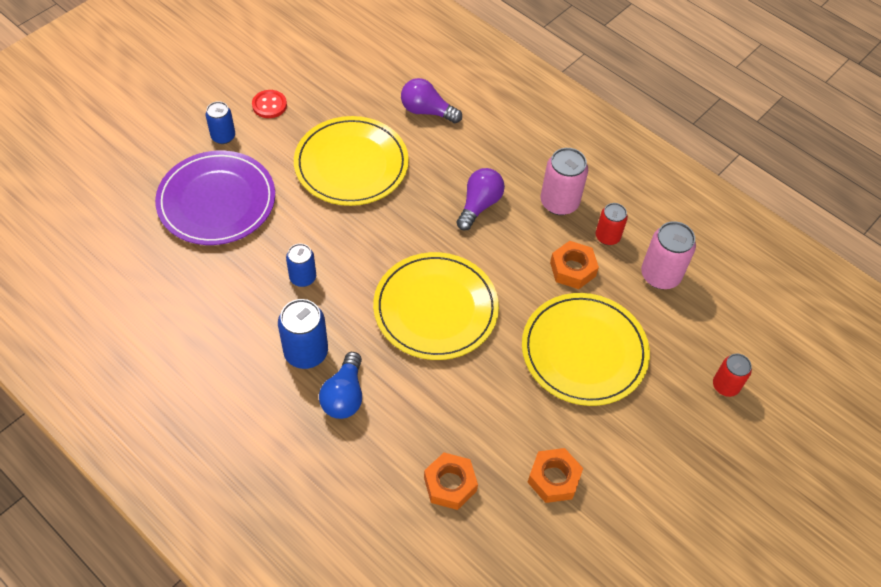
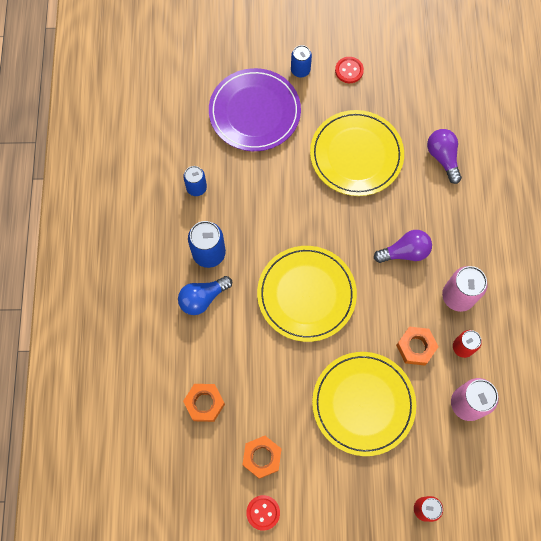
camera: 50 degrees right, 15 degrees up
blue can [286,244,316,287] -> blue can moved to [183,166,207,196]
none -> red button [246,495,280,531]

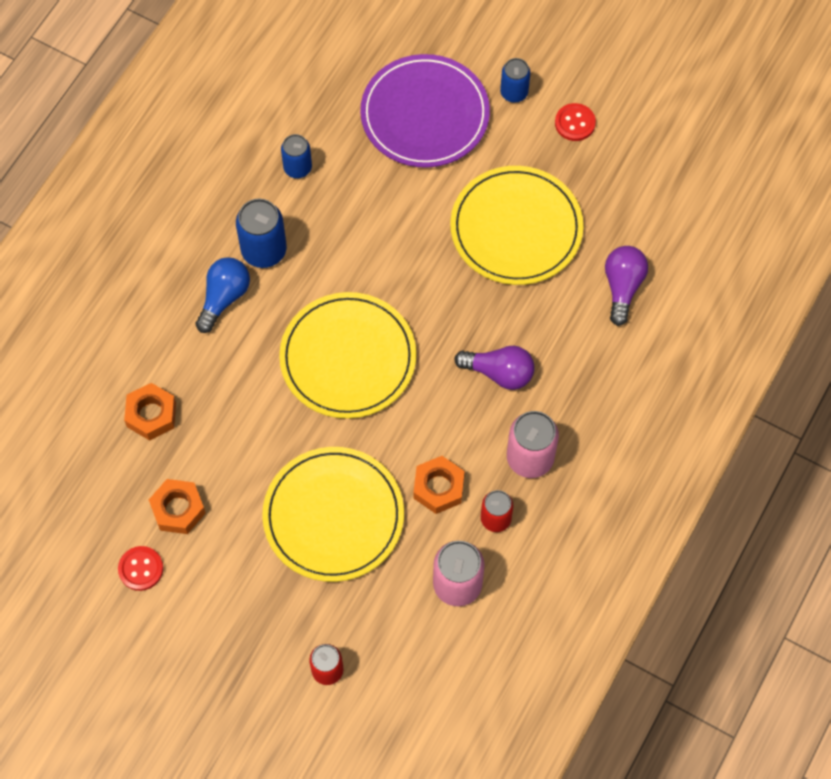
camera: 30 degrees right, 5 degrees down
blue light bulb [178,276,232,315] -> blue light bulb turned 120 degrees clockwise [195,257,250,333]

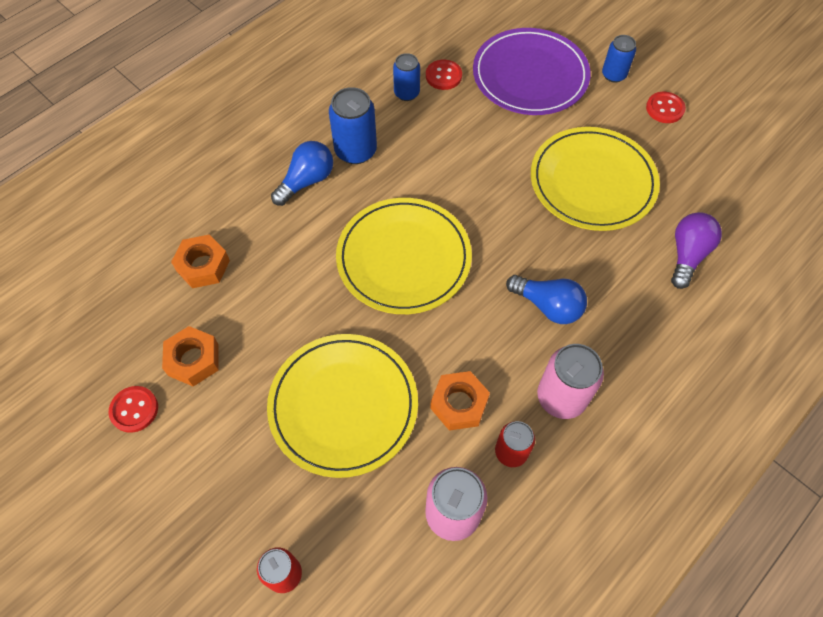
camera: 15 degrees right, 5 degrees down
purple light bulb [454,346,535,390] -> blue light bulb [506,275,587,324]
none -> red button [426,60,462,90]

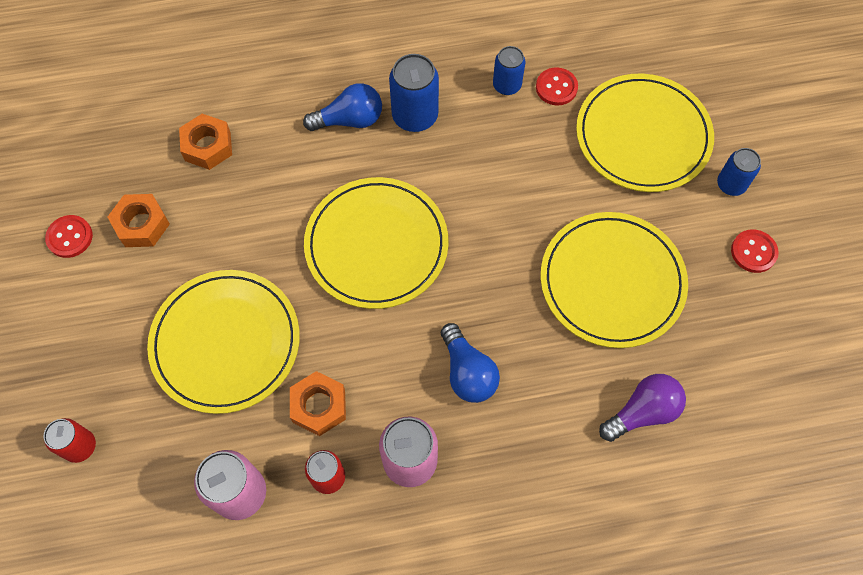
camera: 35 degrees right, 5 degrees up
purple plate [473,28,591,115] -> yellow plate [576,74,714,192]

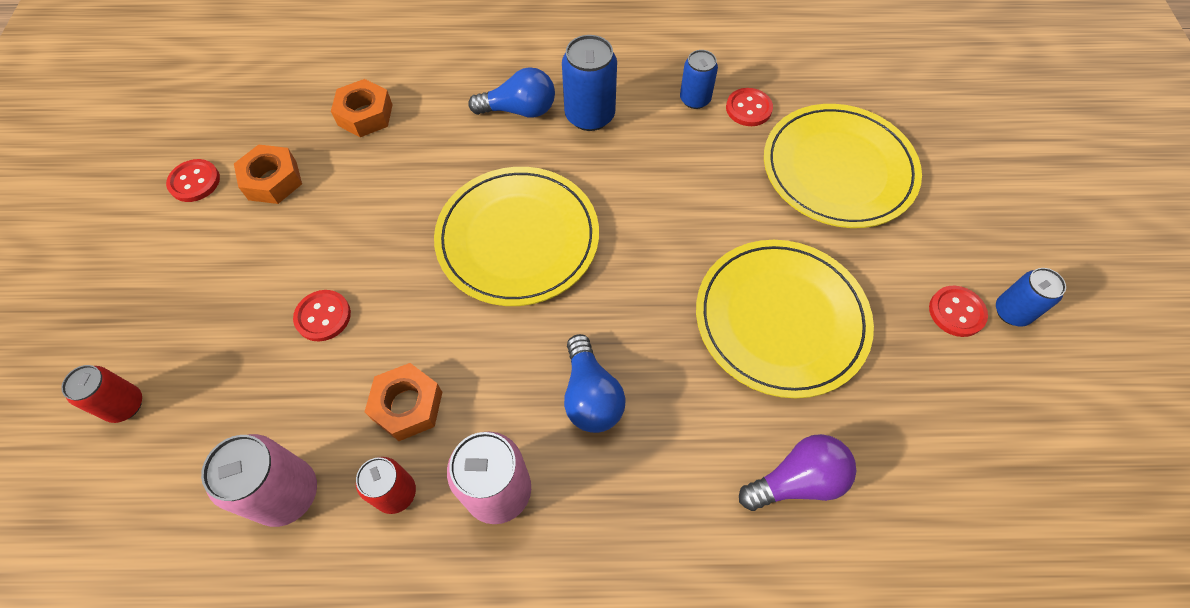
camera: 10 degrees right, 5 degrees down
yellow plate [147,270,300,414] -> red button [293,290,351,342]
blue can [717,148,761,196] -> blue can moved to [996,268,1066,327]

